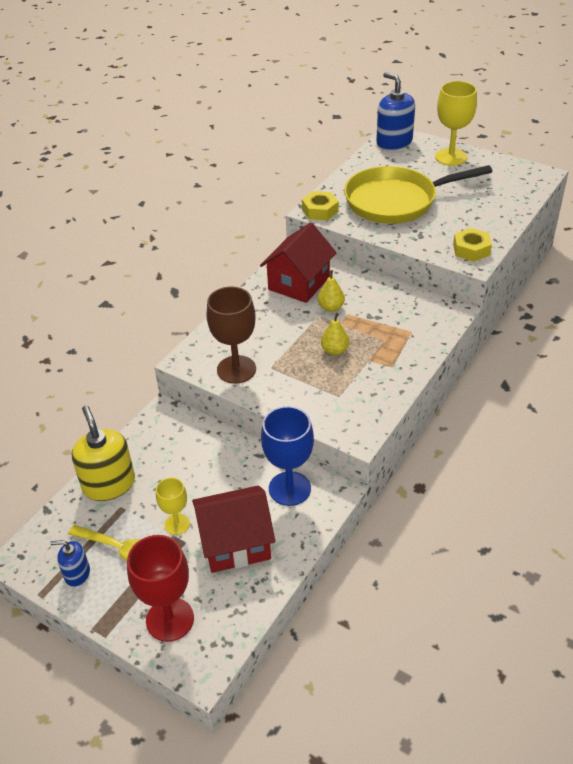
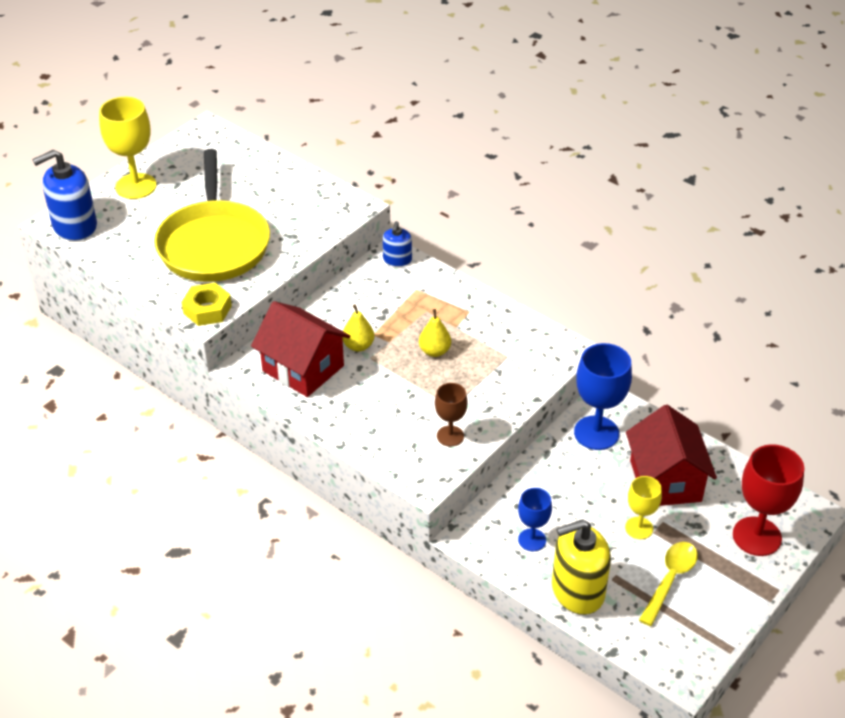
camera: 85 degrees left, 0 degrees up
blue soap dispenser [50,540,90,587] -> blue soap dispenser moved to [383,221,412,267]
brown goblet [207,287,256,384] -> brown goblet [435,383,468,447], size x0.58
yellow nut [453,228,492,262] -> none
none -> blue goblet [518,488,552,551]

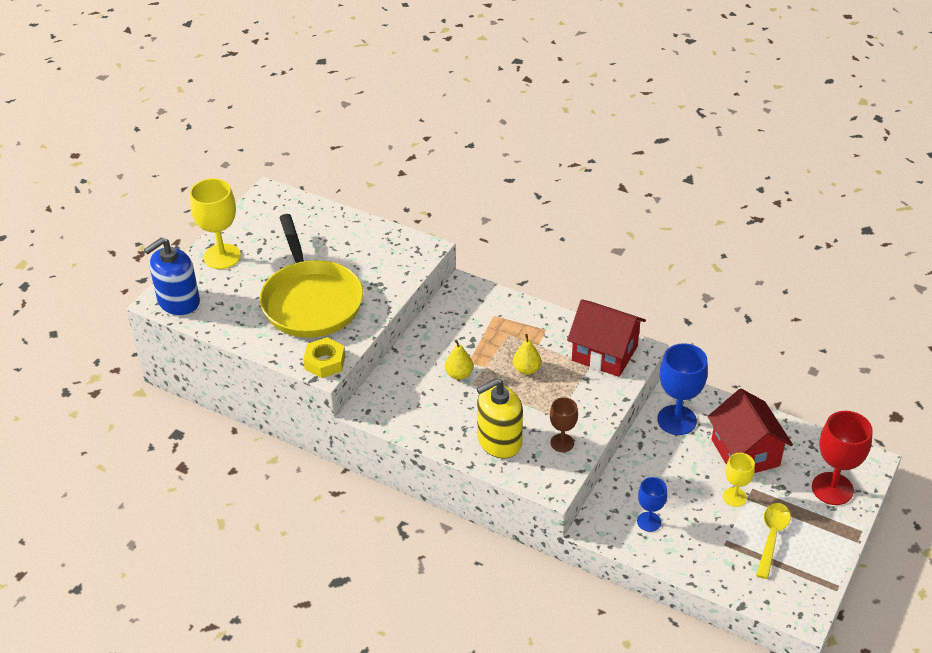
camera: 10 degrees left, 0 degrees up
red house [251,301,350,397] -> red house moved to [567,299,646,377]
blue soap dispenser [383,221,412,267] -> none
yellow soap dispenser [552,519,611,615] -> yellow soap dispenser moved to [476,378,523,459]

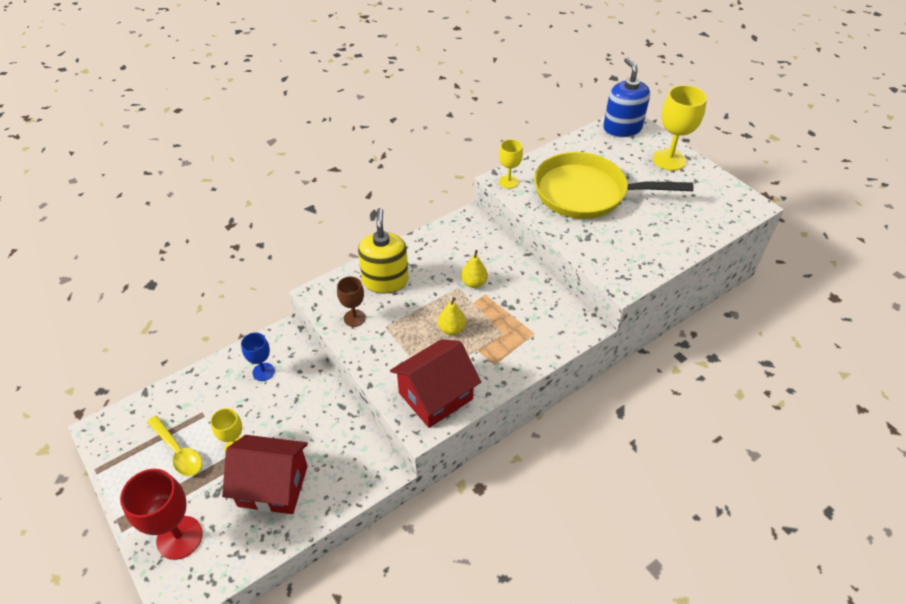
camera: 115 degrees right, 5 degrees up
yellow nut [303,337,345,378] -> yellow goblet [499,139,523,189]
blue goblet [657,343,708,435] -> none

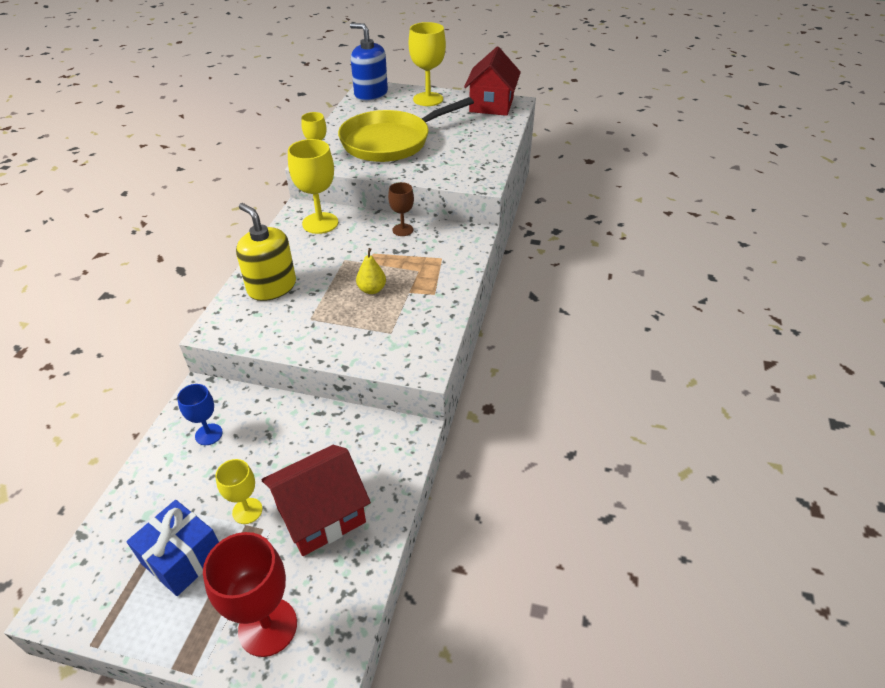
camera: 40 degrees left, 5 degrees down
yellow spoon [147,416,202,476] -> blue gift [126,500,219,596]
brown goblet [337,276,366,327] -> brown goblet moved to [388,182,414,236]
red house [390,339,481,428] -> red house moved to [464,47,521,116]
yellow pear [461,250,488,288] -> none
none -> yellow goblet [288,139,338,234]

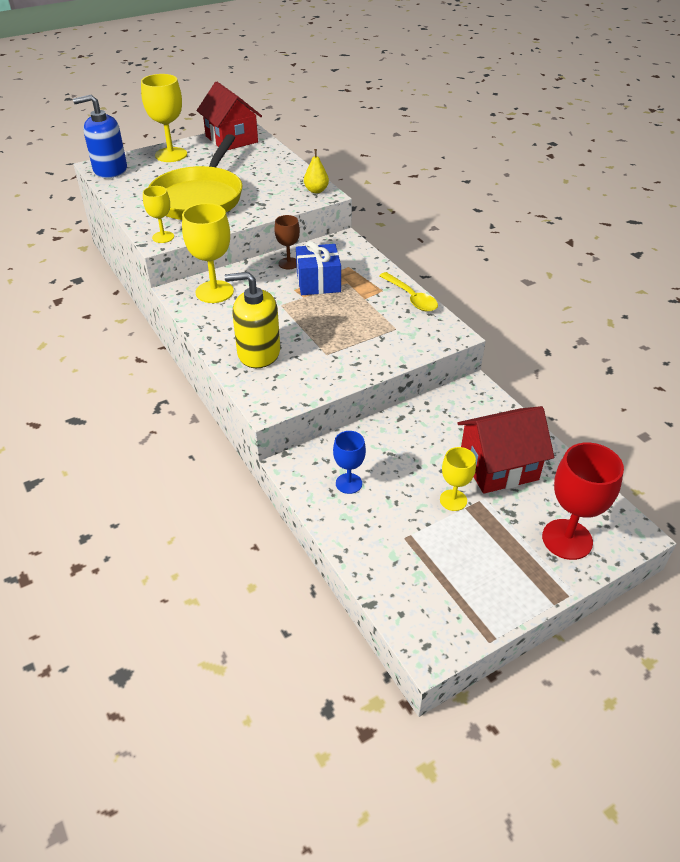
camera: 45 degrees left, 0 degrees up
blue gift [126,500,219,596] -> blue gift moved to [296,241,341,295]
red house [261,445,371,556] -> red house turned 60 degrees clockwise [457,406,554,494]
yellow pear [356,248,386,294] -> yellow pear moved to [304,149,329,193]
none -> yellow spoon [379,272,438,312]

